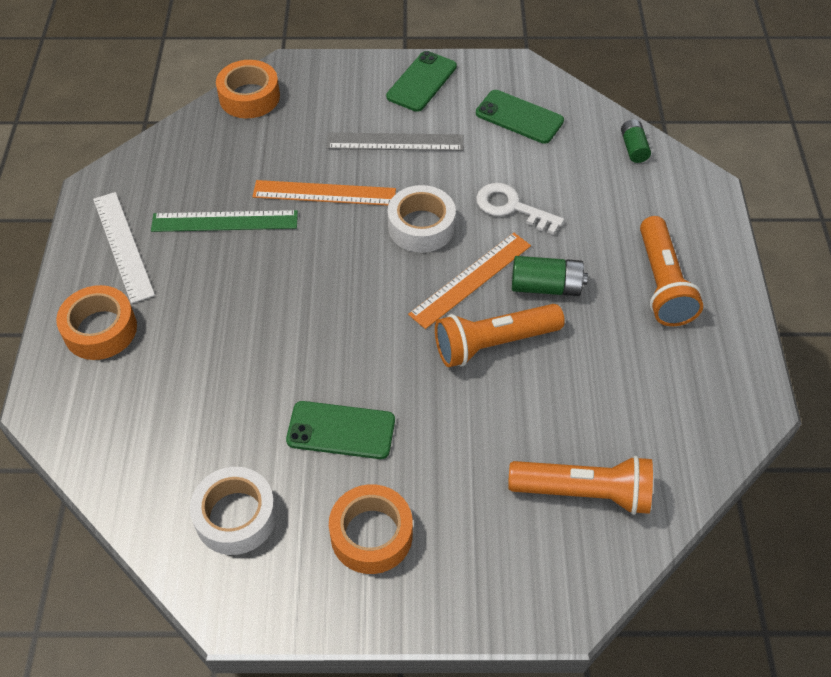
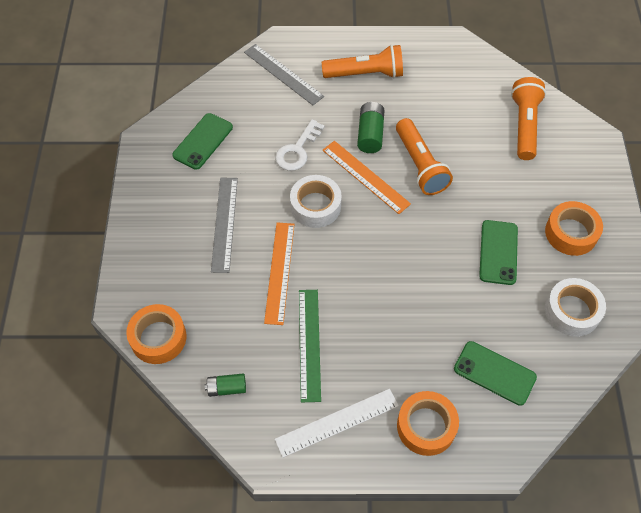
camera: 90 degrees left, 5 degrees up
green phone [386,51,457,112] -> green phone moved to [454,341,537,406]
green battery [621,119,651,163] -> green battery moved to [205,373,246,397]
none -> grey ruler [244,44,324,105]

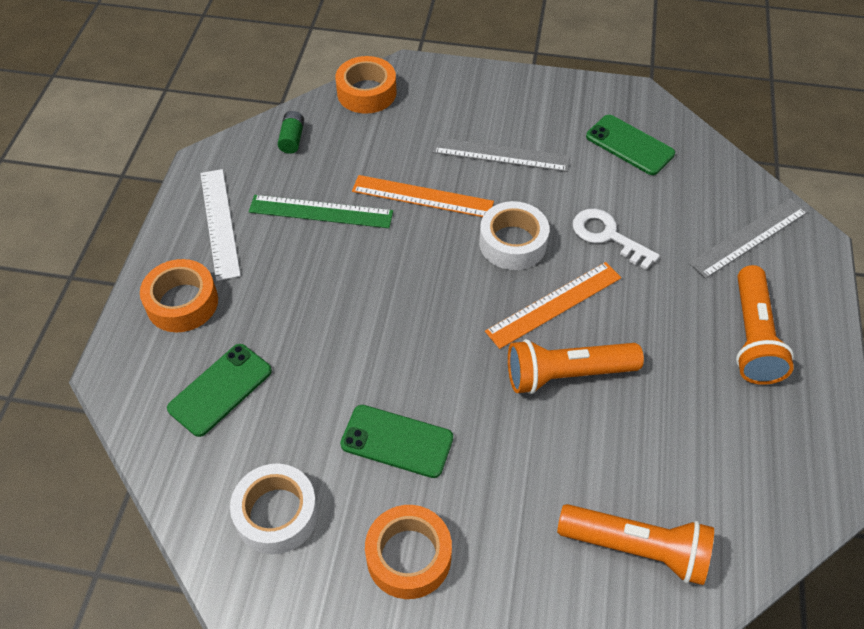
camera: 100 degrees right, 5 degrees down
green battery [357,102,385,153] -> none

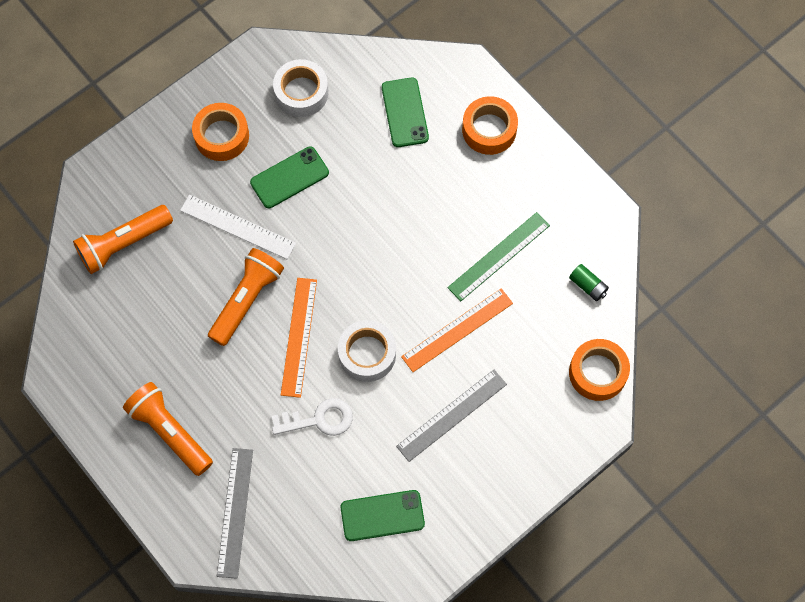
camera: 130 degrees right, 15 degrees up
white ruler [200,169,241,281] -> white ruler moved to [180,194,296,259]

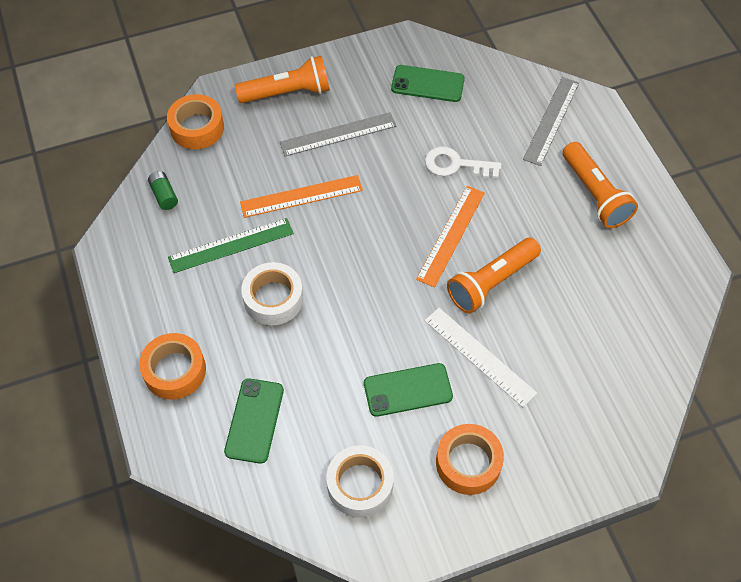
camera: 160 degrees left, 10 degrees down
orange flashlight [73,205,173,274] -> orange flashlight moved to [235,56,330,103]
white tape [338,320,396,382] -> white tape moved to [241,262,303,325]

